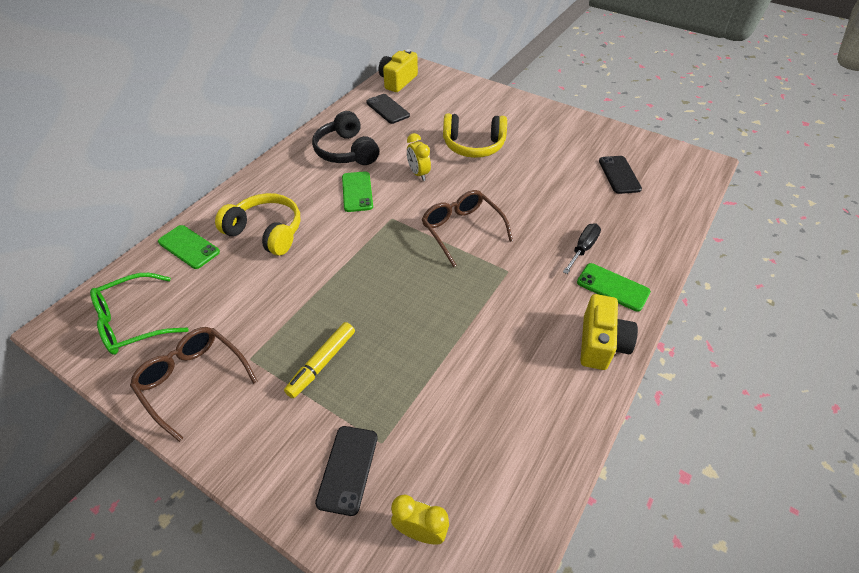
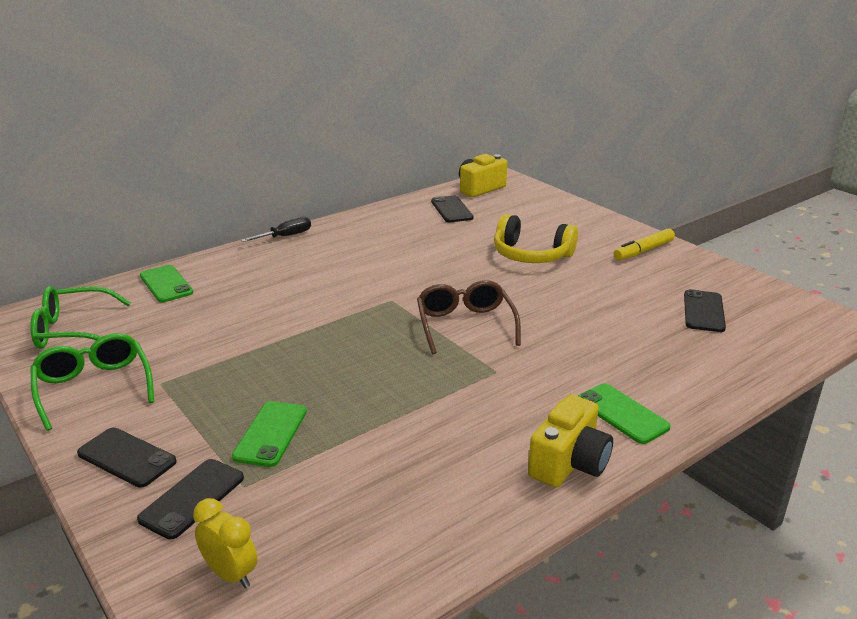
camera: 20 degrees right, 20 degrees down
brown glasses [130,327,258,442] -> green glasses [30,333,154,431]
yellow headphones [215,193,300,256] -> none
yellow marker [284,322,355,398] -> yellow marker moved to [614,228,675,261]
black headphones [312,111,379,165] -> none
green phone [342,171,373,212] -> green phone moved to [232,401,307,467]
yellow clock [407,133,431,181] -> none
black screwdriver [563,224,601,274] -> black screwdriver moved to [241,217,311,242]
none -> black phone [77,428,177,488]

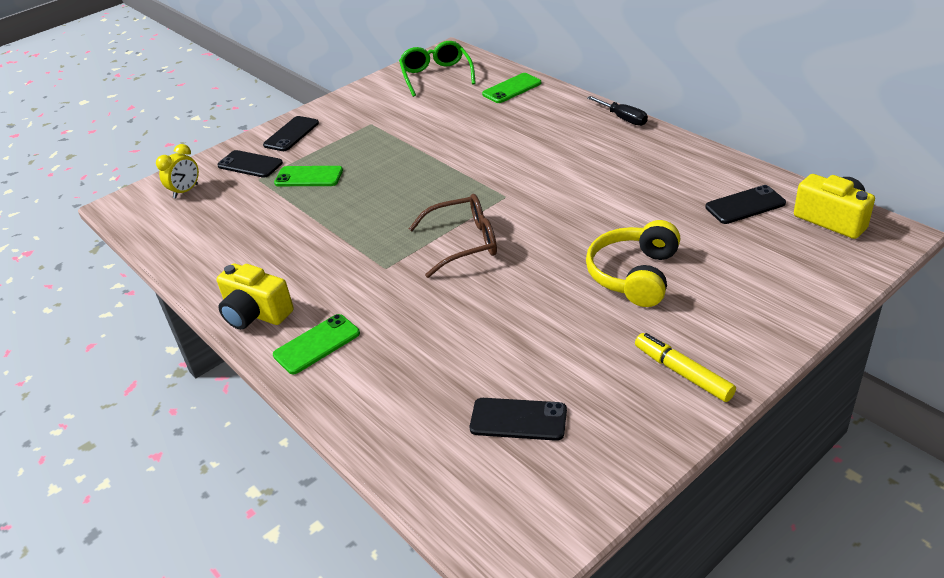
camera: 90 degrees right, 10 degrees up
green glasses [30,333,154,431] -> none

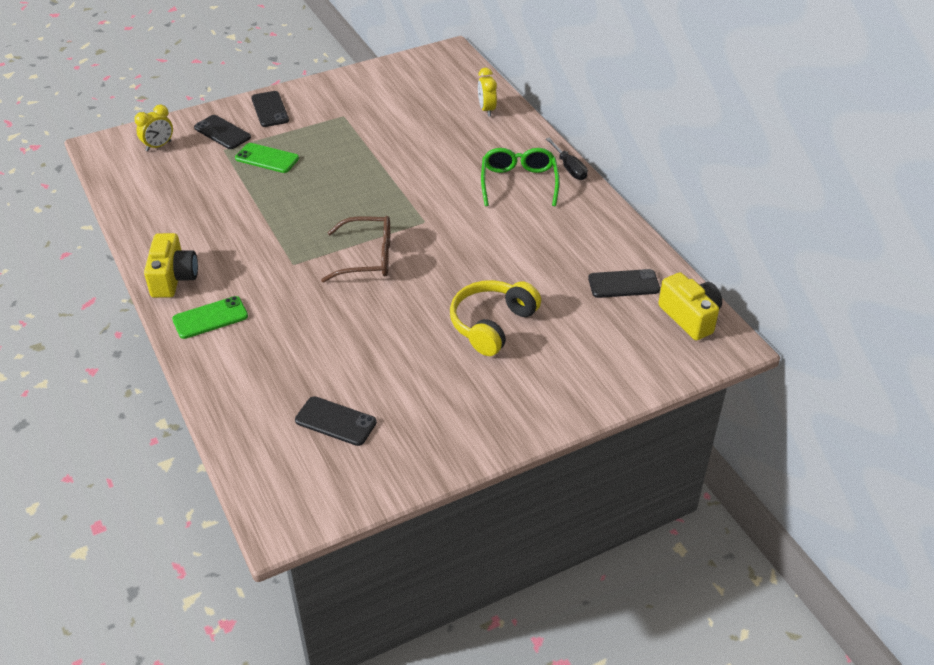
camera: 10 degrees right, 5 degrees up
yellow camera [216,264,294,330] -> yellow camera turned 135 degrees counterclockwise [144,233,198,298]
black phone [263,116,319,151] -> black phone turned 60 degrees counterclockwise [251,91,289,127]
green glasses [399,41,476,97] -> green glasses moved to [481,148,559,206]
green phone [482,73,541,103] -> yellow clock [478,68,497,117]
yellow marker [635,333,736,402] -> none

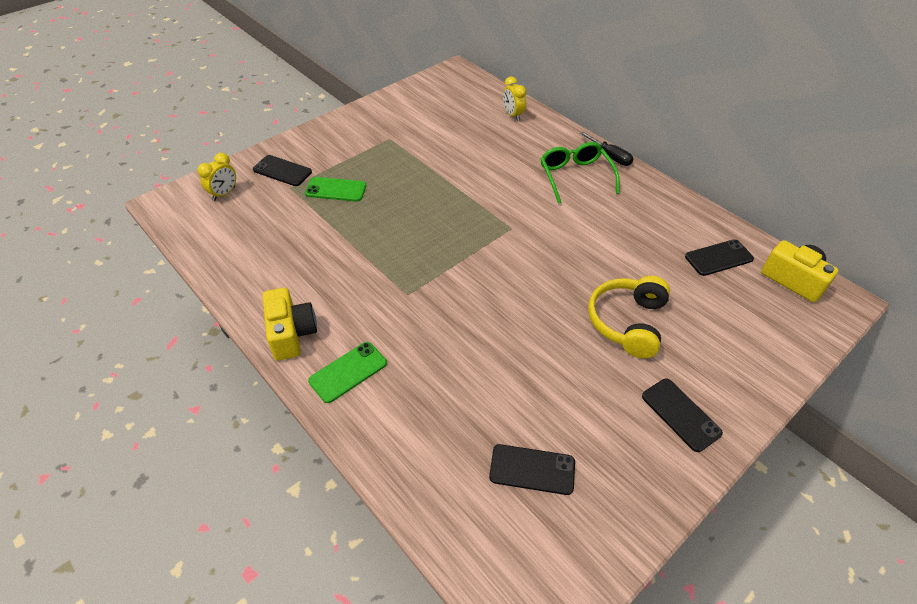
camera: 15 degrees left, 5 degrees up
black phone [251,91,289,127] -> black phone moved to [642,379,723,452]
brown glasses [321,216,390,282] -> none

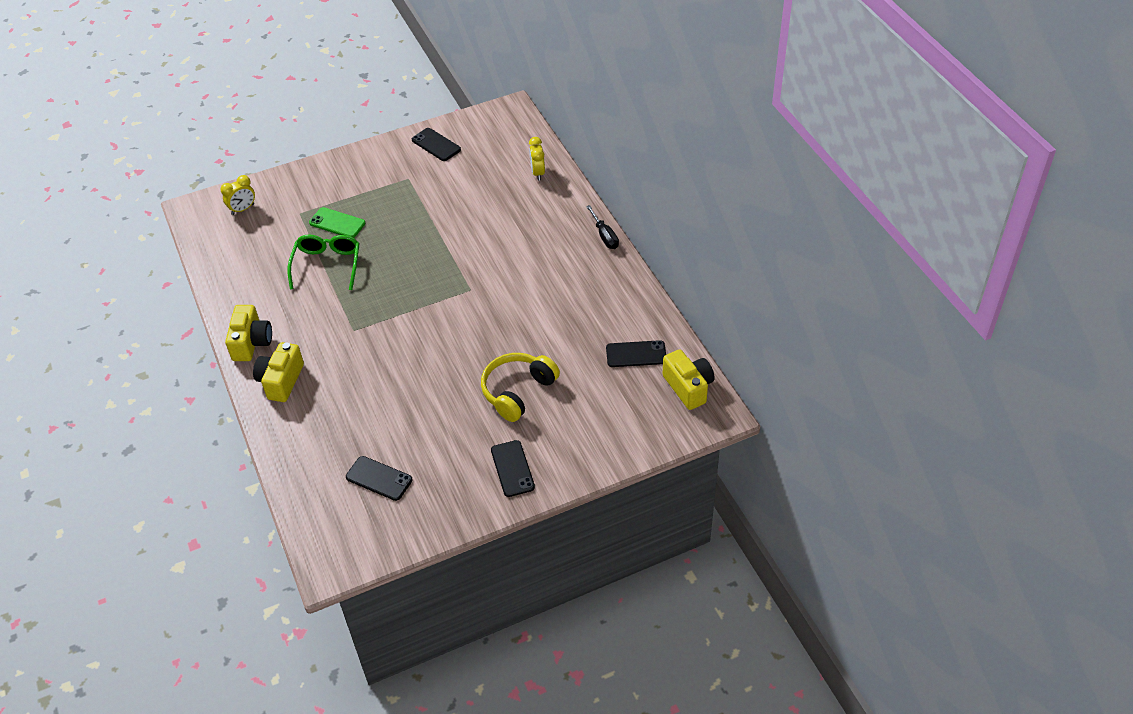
camera: 20 degrees right, 0 degrees up
black phone [253,155,312,186] -> black phone moved to [412,128,461,161]
green phone [308,342,387,403] -> yellow camera [253,342,304,402]
green glasses [540,142,620,204] -> green glasses moved to [287,235,360,290]

